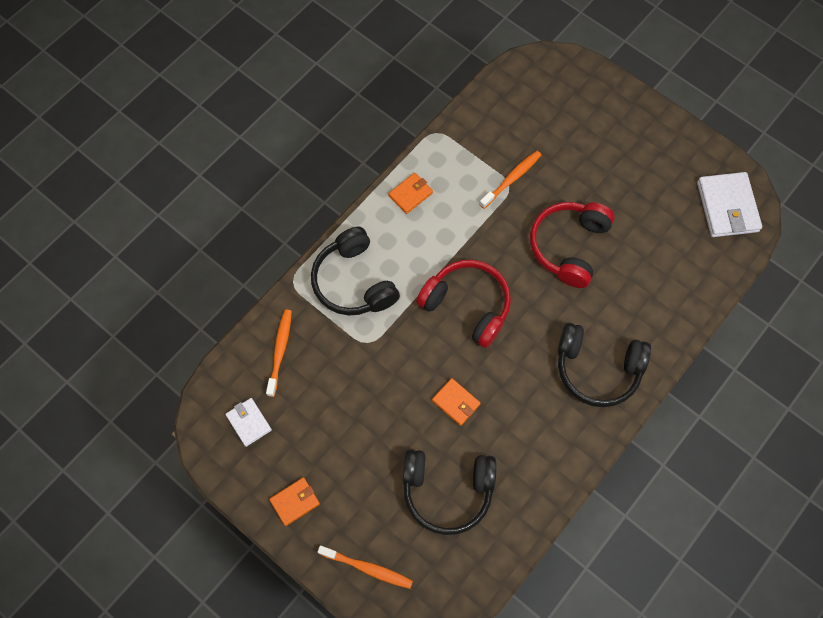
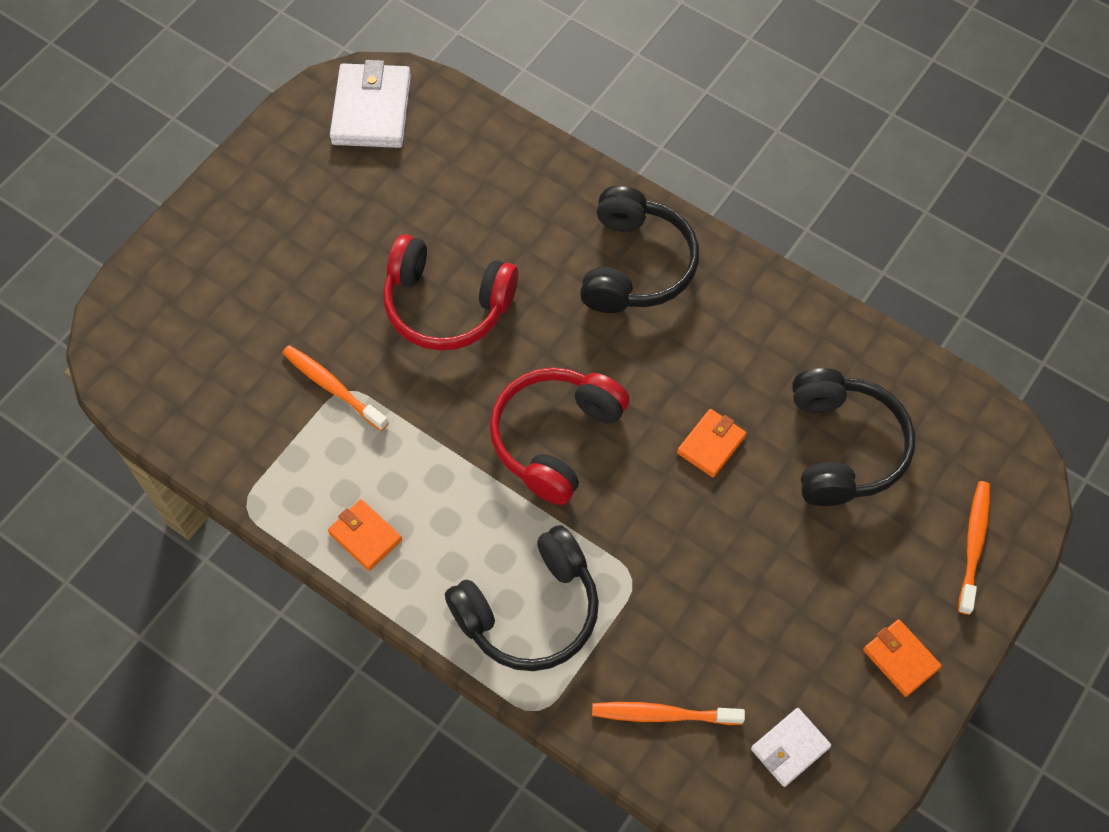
camera: 95 degrees left, 5 degrees down
white wallet [697,172,762,237] -> white wallet turned 75 degrees counterclockwise [330,60,411,148]

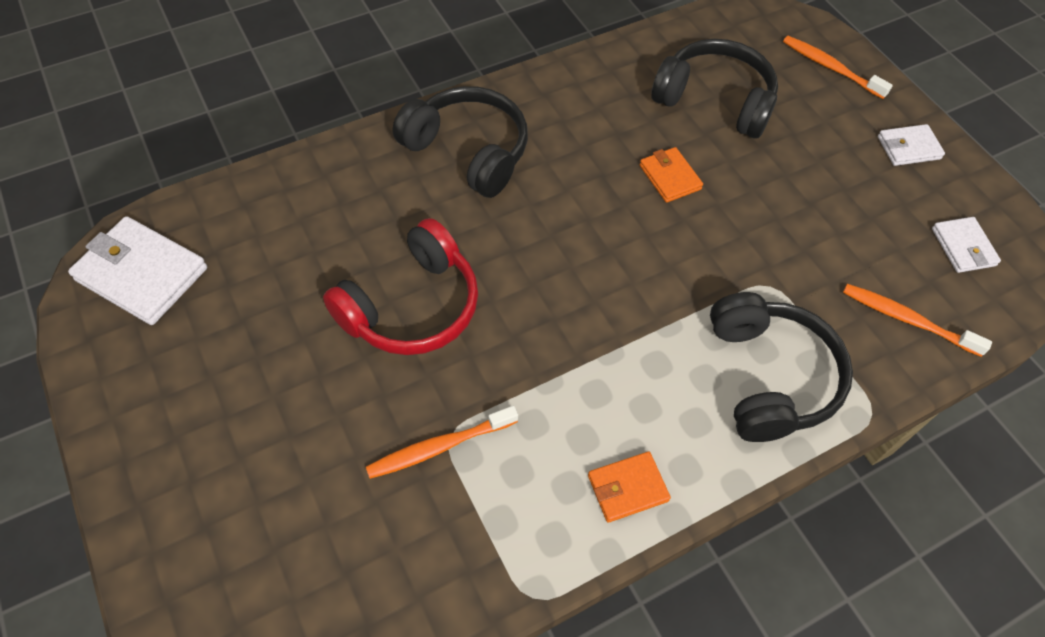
camera: 65 degrees left, 5 degrees down
red headphones [490,367,630,505] -> none
orange toothbrush [592,702,745,725] -> orange toothbrush turned 90 degrees clockwise [843,284,992,357]
orange wallet [863,619,942,697] -> white wallet [878,124,945,166]

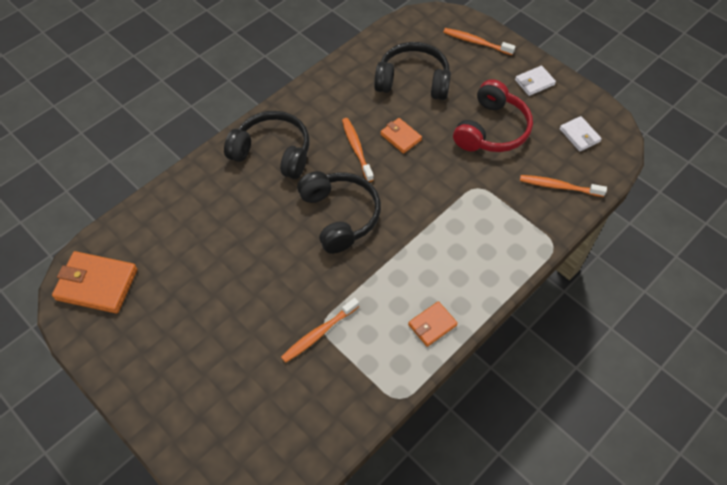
camera: 15 degrees left, 0 degrees up
white wallet [68,216,207,325] -> orange wallet [52,251,137,314]
red headphones [323,218,478,355] -> red headphones moved to [453,79,533,152]
black headphones [710,292,853,442] -> black headphones moved to [297,171,381,254]
none -> orange toothbrush [342,118,374,182]

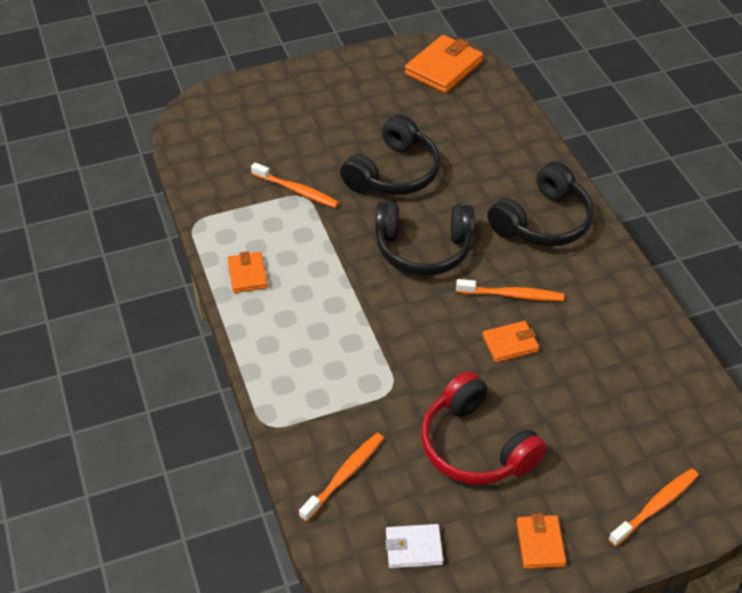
camera: 115 degrees right, 10 degrees down
orange toothbrush [281,298,359,363] -> orange toothbrush turned 135 degrees clockwise [251,162,339,208]
black headphones [374,42,451,100] -> black headphones moved to [340,114,441,195]
white wallet [515,66,556,96] -> orange wallet [516,513,566,569]

